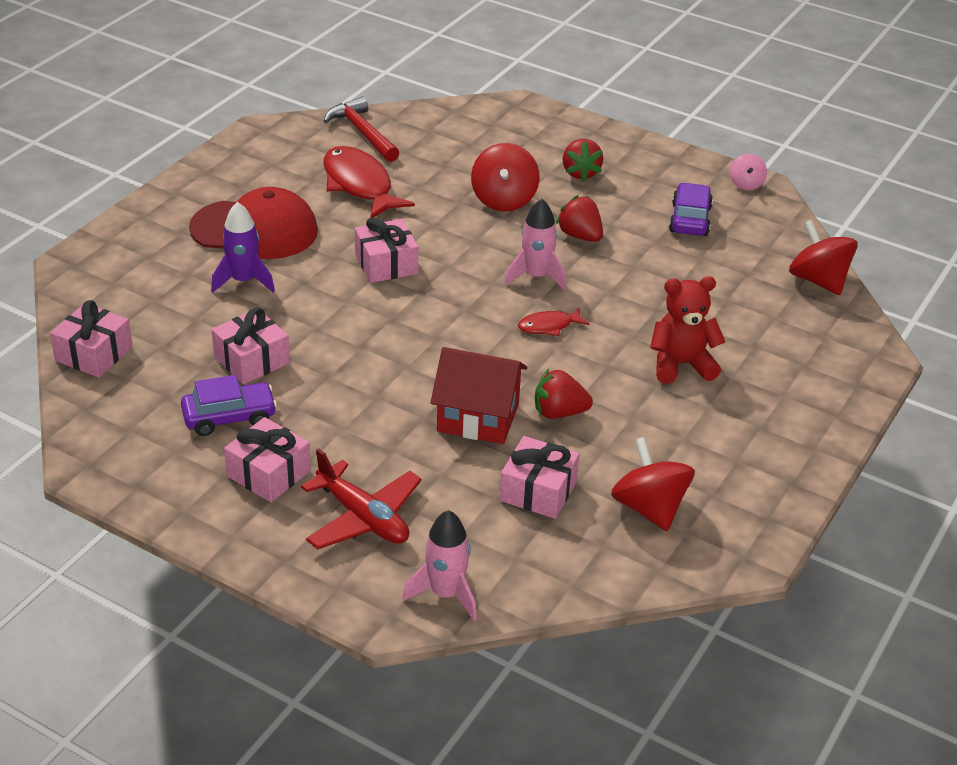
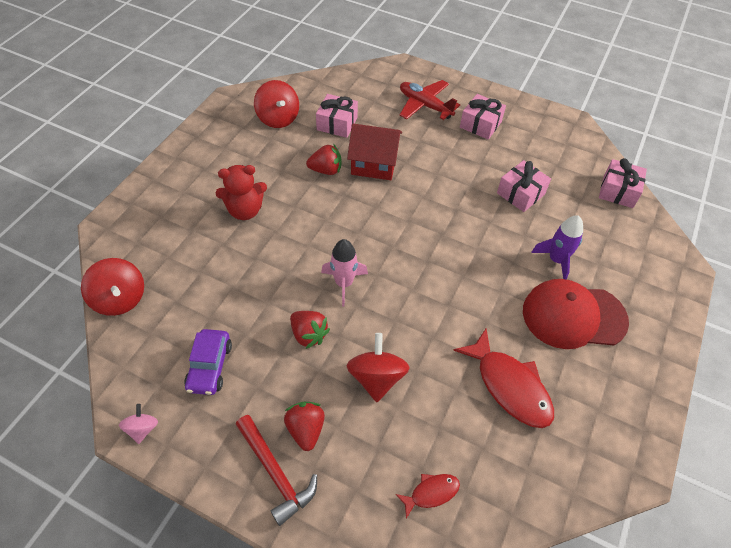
camera: 175 degrees right, 15 degrees up
purple car [181,375,277,436] -> none
red hammer [324,97,399,162] -> red hammer moved to [236,415,317,526]
pink gift [355,217,418,283] -> none
pink rocket [402,510,477,621] -> none
red fish [518,308,589,336] -> red fish moved to [395,474,460,519]

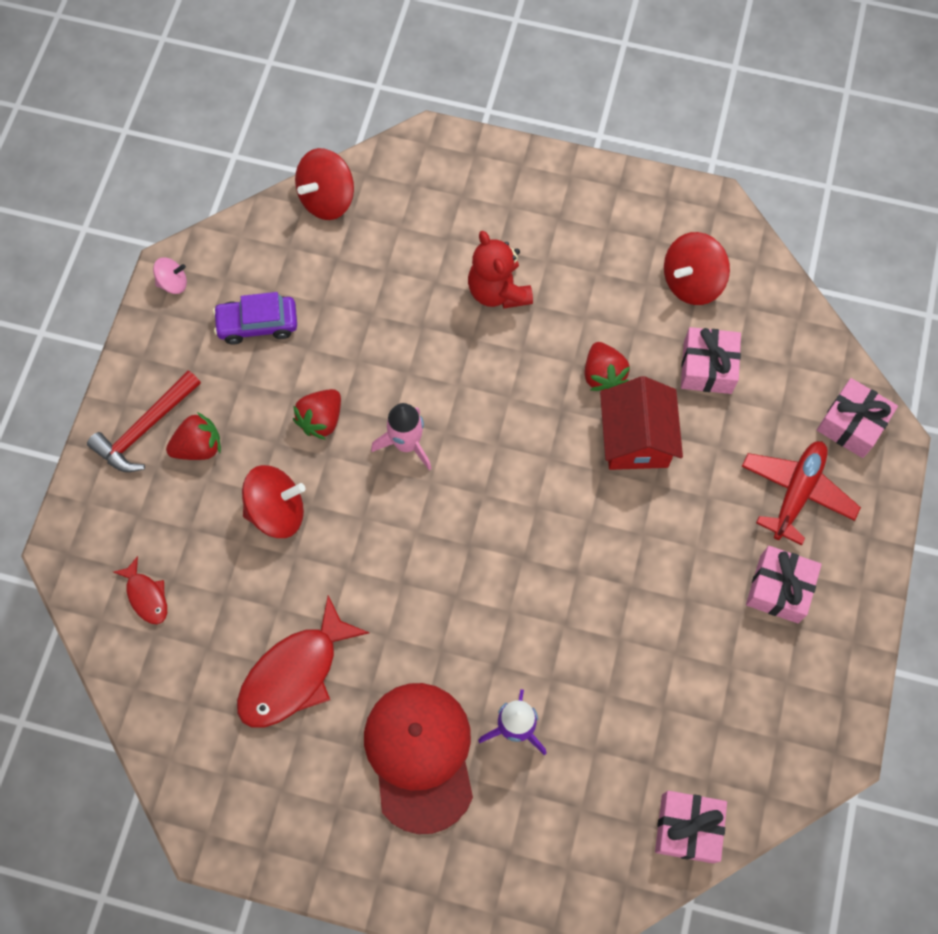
camera: 80 degrees right, 15 degrees up
pink gift [497,160,551,212] -> pink gift moved to [817,378,898,458]

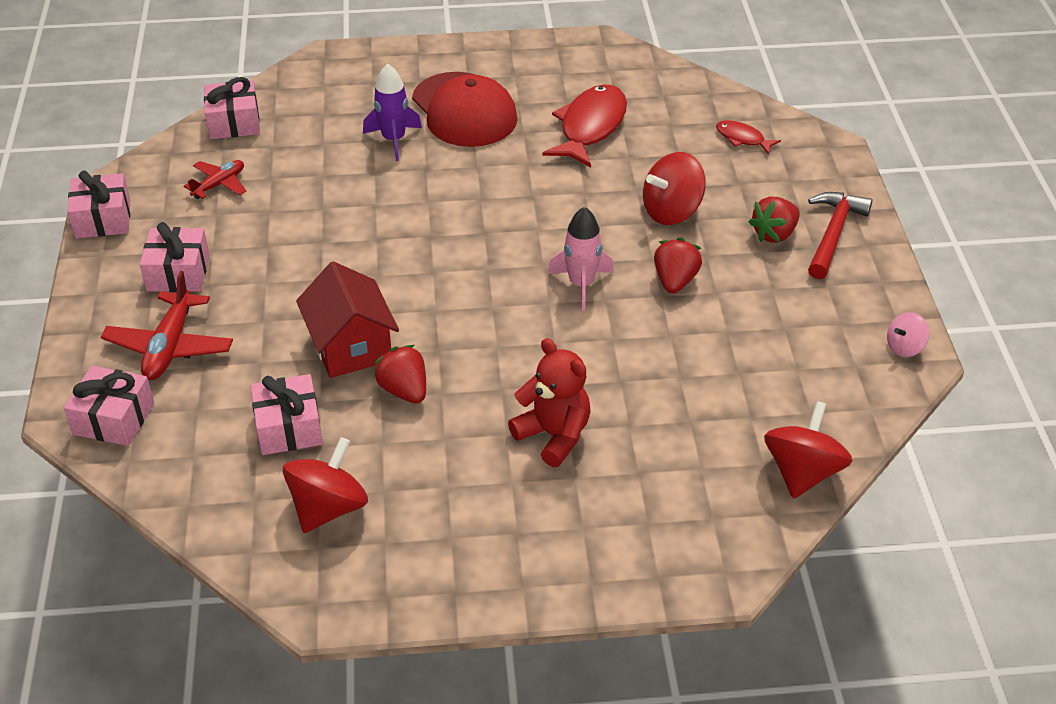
camera: 160 degrees right, 25 degrees down
purple car [213,292,297,344] -> none
none -> pink gift [67,171,130,239]
none -> red plane [184,160,246,199]

